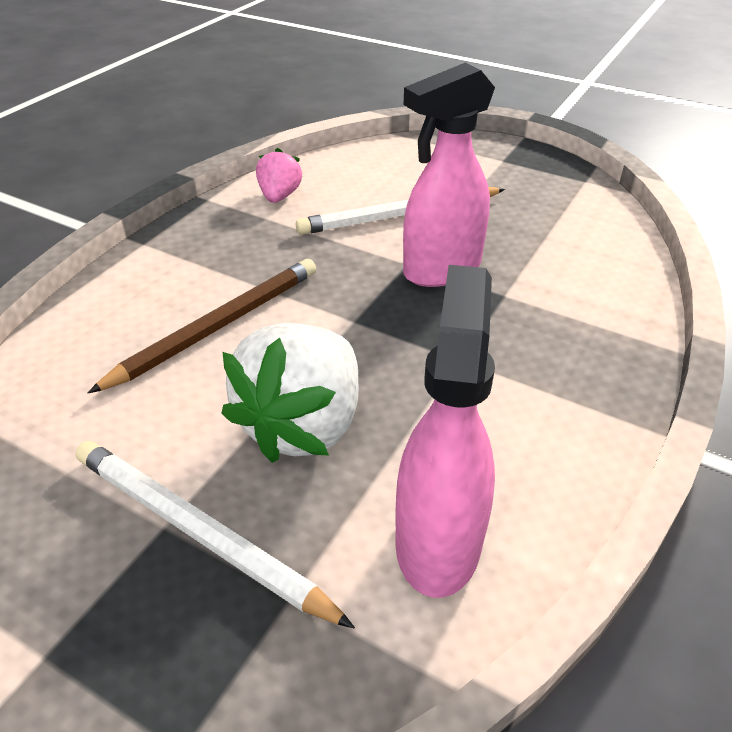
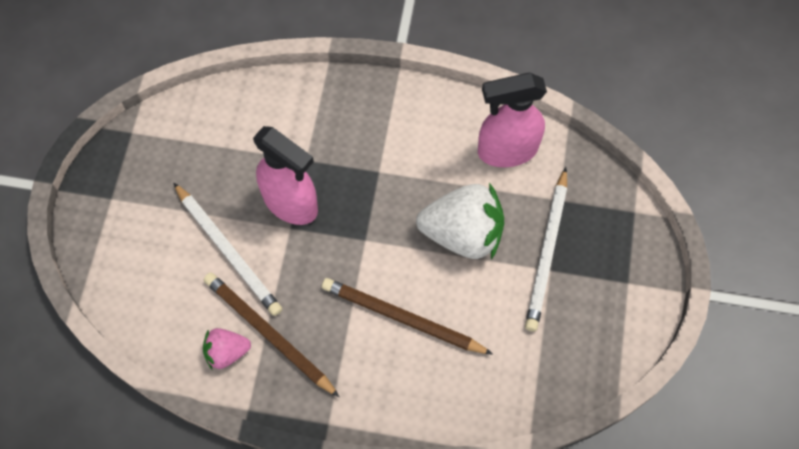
camera: 110 degrees left, 25 degrees up
none -> brown pencil [204,272,339,397]

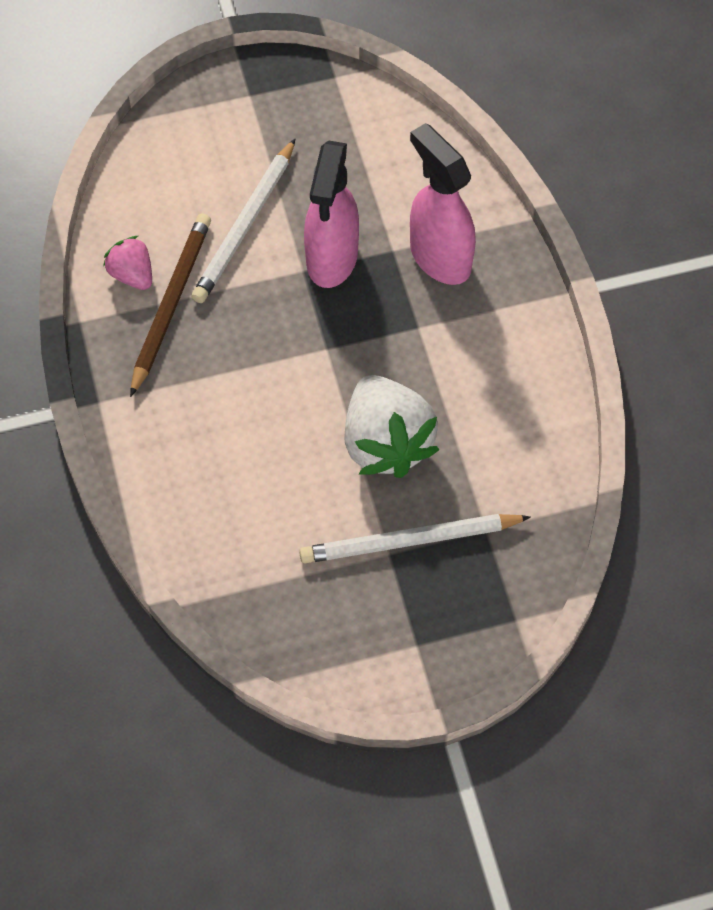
camera: 65 degrees right, 5 degrees down
brown pencil [322,278,493,355] -> none
pink spray bottle [478,72,547,167] -> pink spray bottle moved to [410,123,476,285]

